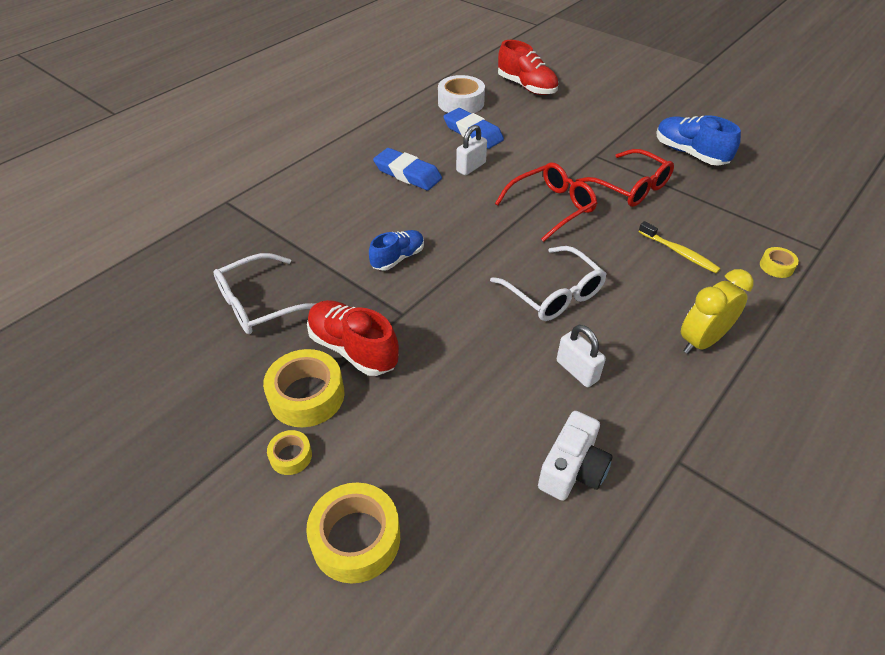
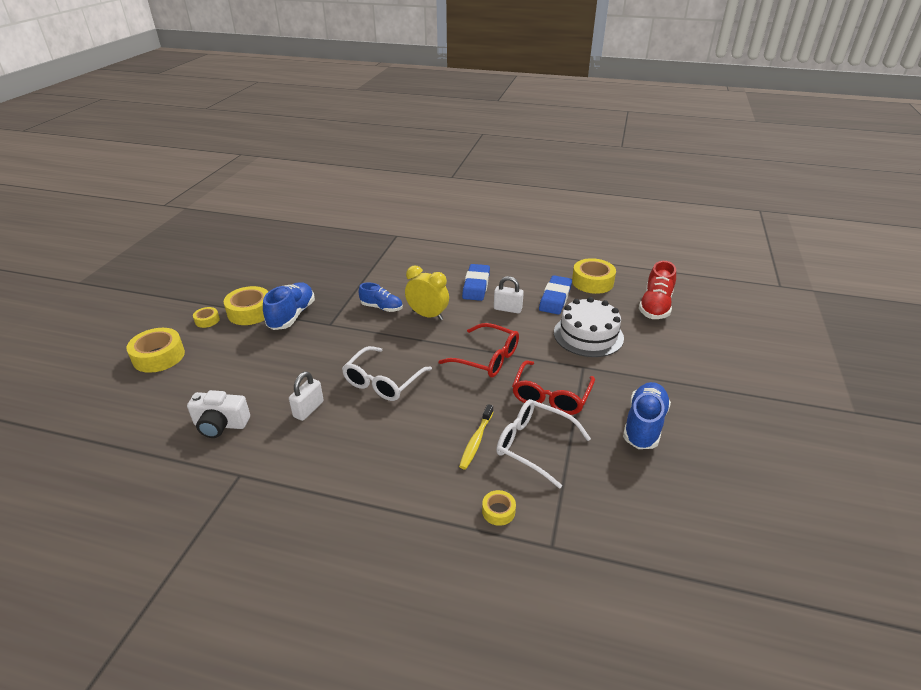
camera: 65 degrees right, 10 degrees down
white glasses [213,253,315,334] -> white glasses moved to [496,399,591,488]
red shoe [307,300,399,376] -> blue shoe [263,283,315,330]
white tape [438,75,485,114] -> yellow tape [572,258,616,294]
yellow clock [681,269,754,354] -> yellow clock moved to [405,266,449,320]
none -> white cake [554,297,624,357]

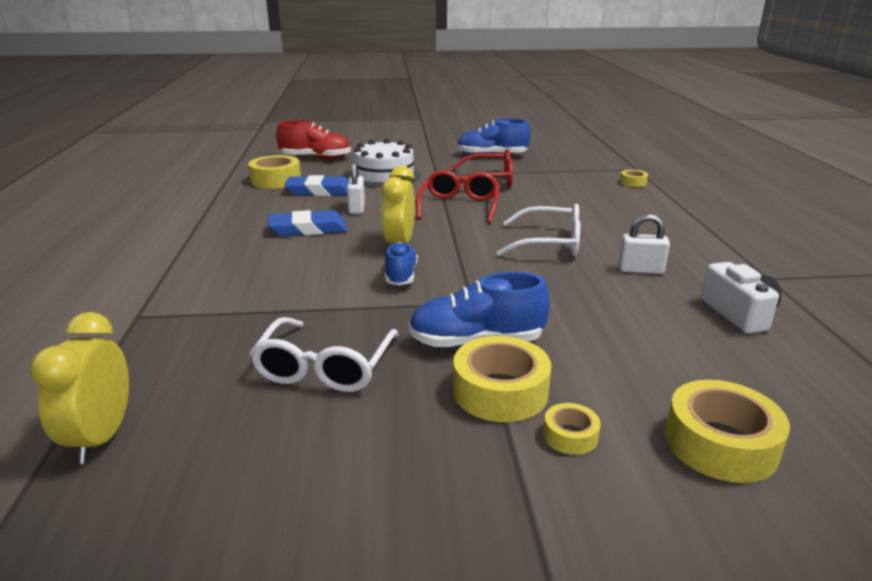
camera: 110 degrees left, 10 degrees down
yellow toothbrush [459,404,493,469] -> none
white glasses [496,399,591,488] -> white glasses moved to [250,317,399,392]
none -> yellow clock [30,312,129,464]

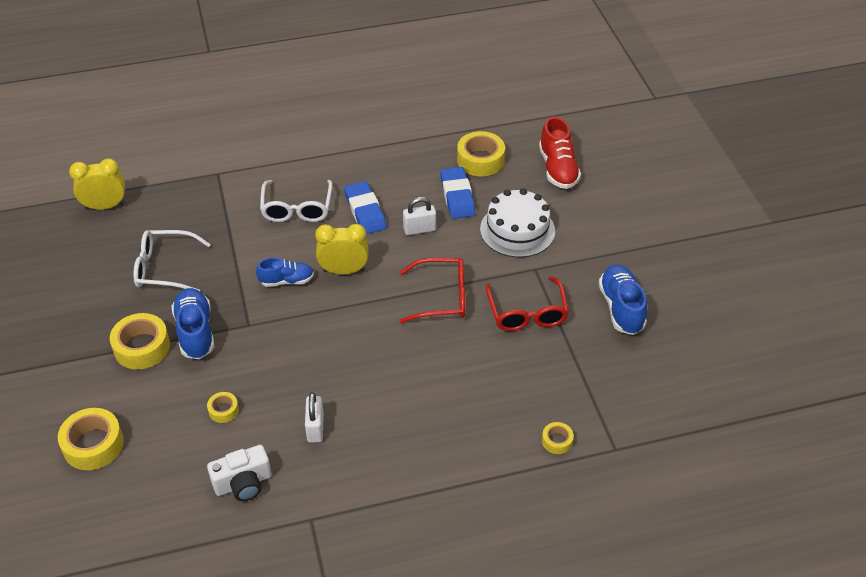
camera: 80 degrees right, 20 degrees up
white glasses [497,203,580,256] -> white glasses moved to [260,180,333,222]
yellow tape [543,403,601,455] -> yellow tape moved to [207,392,239,423]

